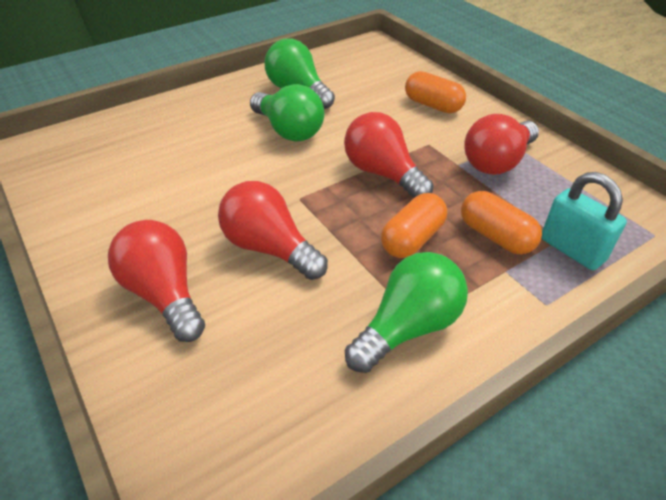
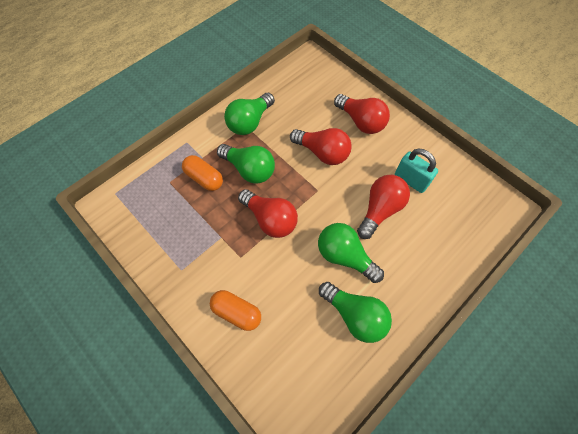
camera: 170 degrees right, 20 degrees up
orange capsule [381,193,447,258] -> green light bulb [217,144,275,183]
red light bulb [464,114,539,175] -> red light bulb moved to [357,175,410,239]
turquoise padlock [542,172,627,270] -> turquoise padlock moved to [395,149,438,193]

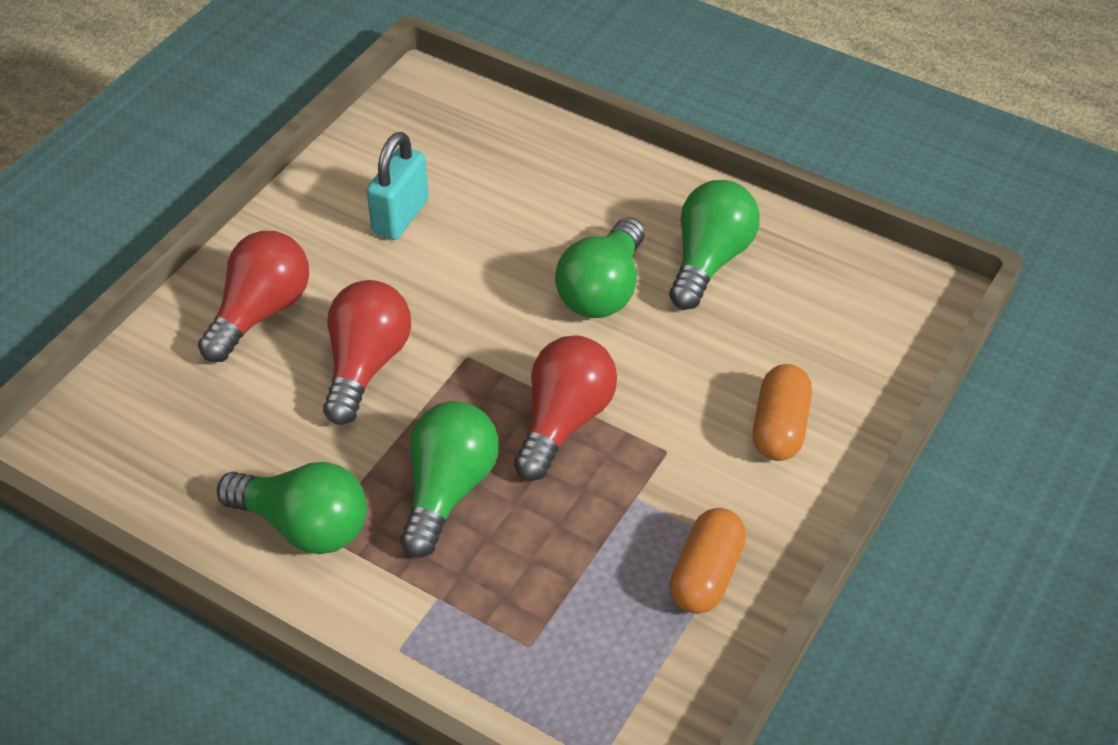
camera: 105 degrees left, 15 degrees down
orange capsule [182,155,223,191] -> orange capsule moved to [669,508,746,614]
red light bulb [357,175,410,239] -> none

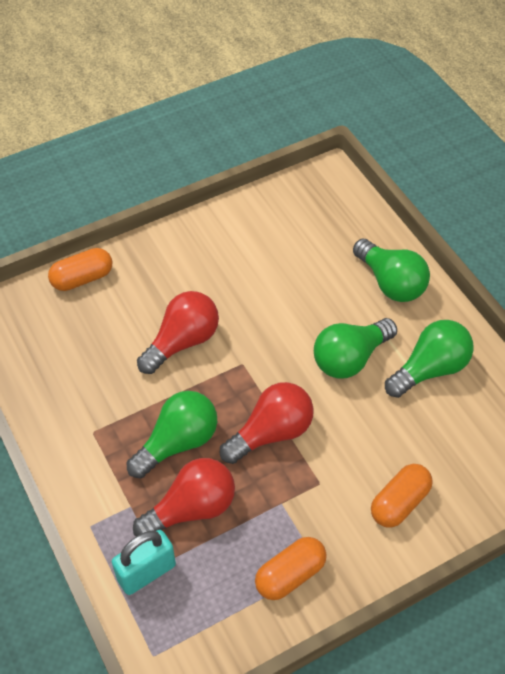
camera: 30 degrees right, 5 degrees up
red light bulb [198,231,309,362] -> red light bulb moved to [133,458,235,536]
green light bulb [217,462,367,554] -> green light bulb moved to [353,239,430,302]
turquoise padlock [367,132,429,240] -> turquoise padlock moved to [112,530,176,595]
none -> orange capsule [48,248,112,291]

